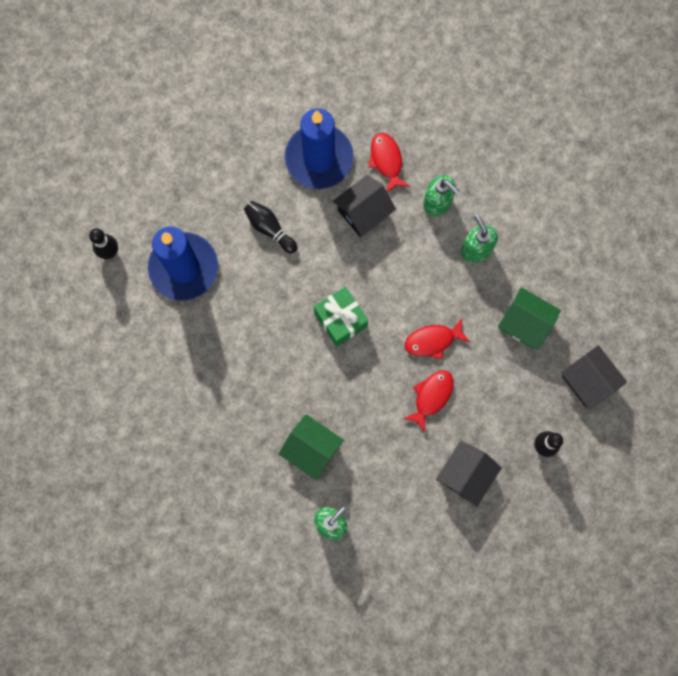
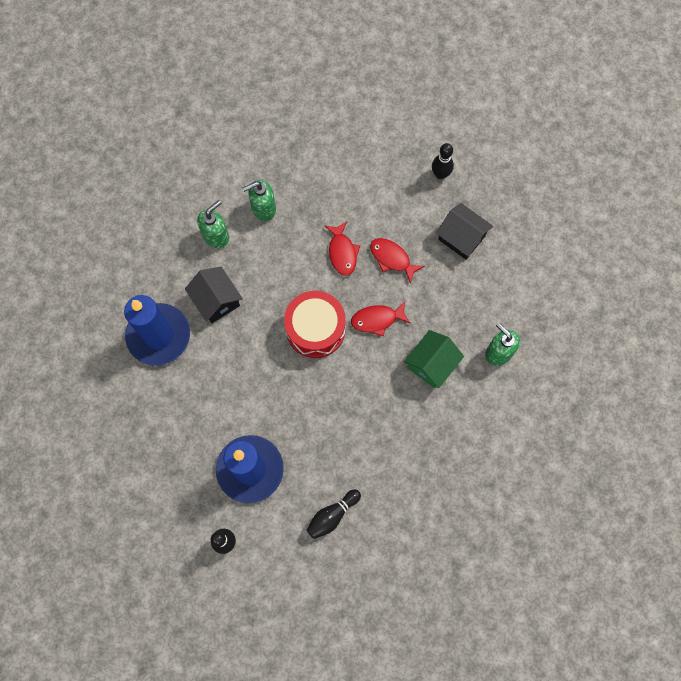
camera: 85 degrees left, 5 degrees down
black bowling pin [244,201,297,253] -> black bowling pin moved to [307,489,361,539]
green gift [314,287,368,347] -> red drum [284,291,346,358]
red fish [369,133,410,192] -> red fish moved to [351,302,411,336]
green house [498,287,561,350] -> none
black house [561,345,627,410] -> none

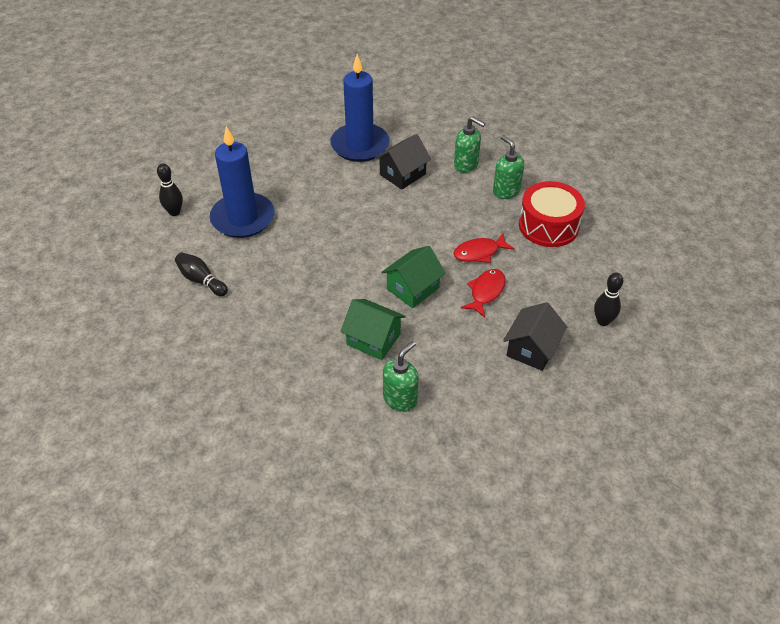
camera: 80 degrees right, 25 degrees down
red drum [284,291,346,358] -> red drum moved to [519,181,585,247]
red fish [351,302,411,336] -> green house [381,246,446,308]

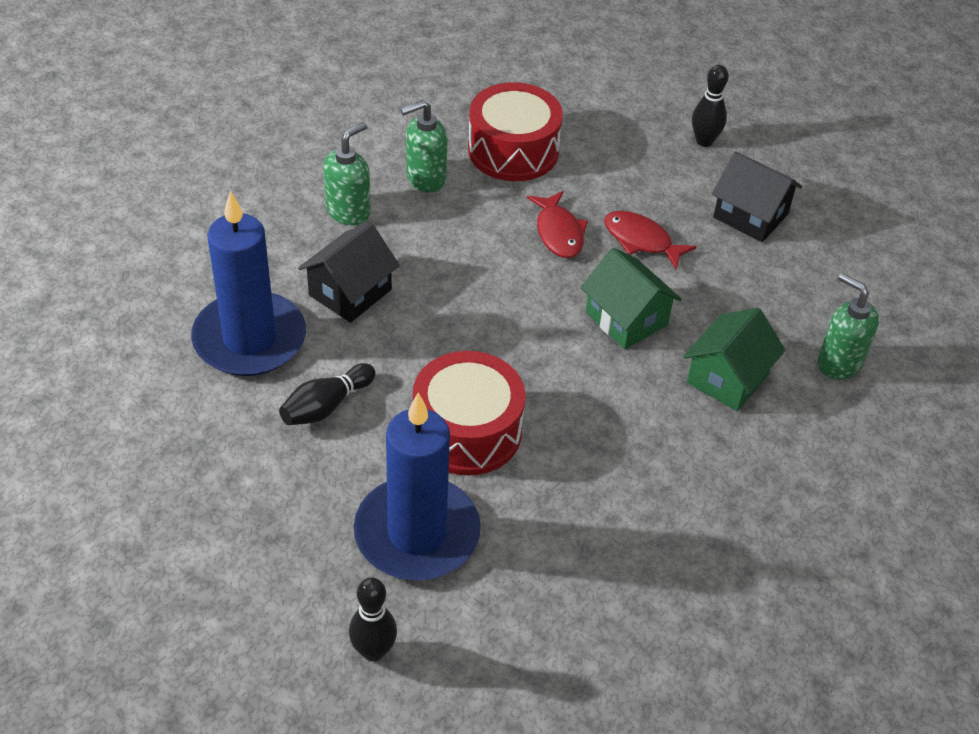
camera: 85 degrees left, 0 degrees up
black bowling pin [175,253,228,296] -> black bowling pin moved to [279,363,376,425]
black house [375,134,431,190] -> black house turned 75 degrees clockwise [298,223,400,323]
none -> red drum [413,351,526,475]

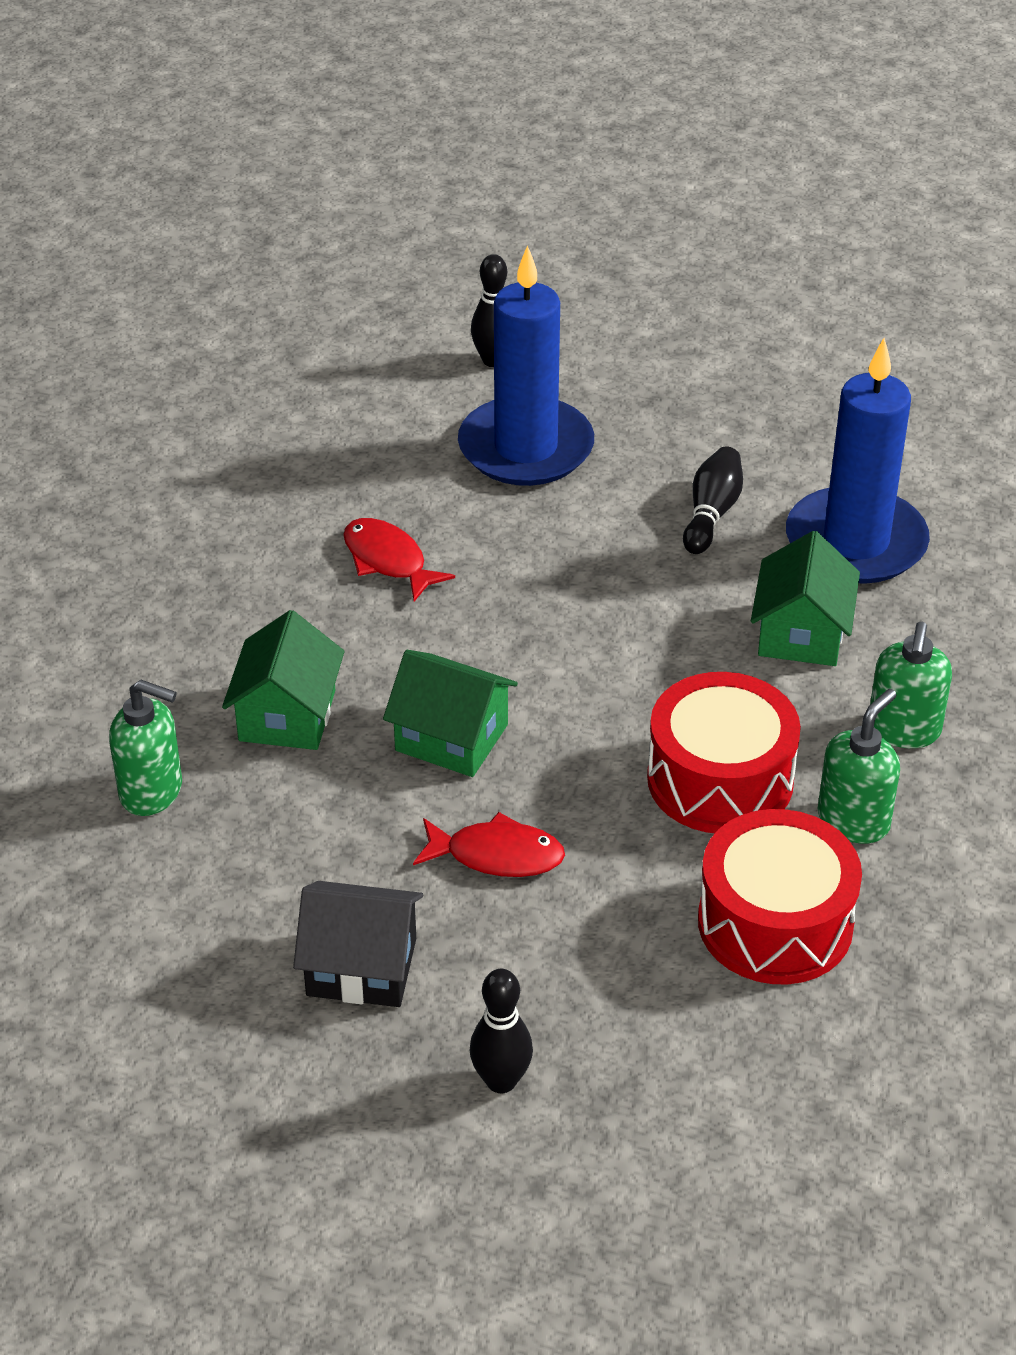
camera: 155 degrees right, 5 degrees down
black house [298,223,400,323] -> green house [751,531,860,666]
red drum [413,351,526,475] -> red drum moved to [647,672,801,833]
red fish [527,191,588,258] -> red fish moved to [343,518,455,602]

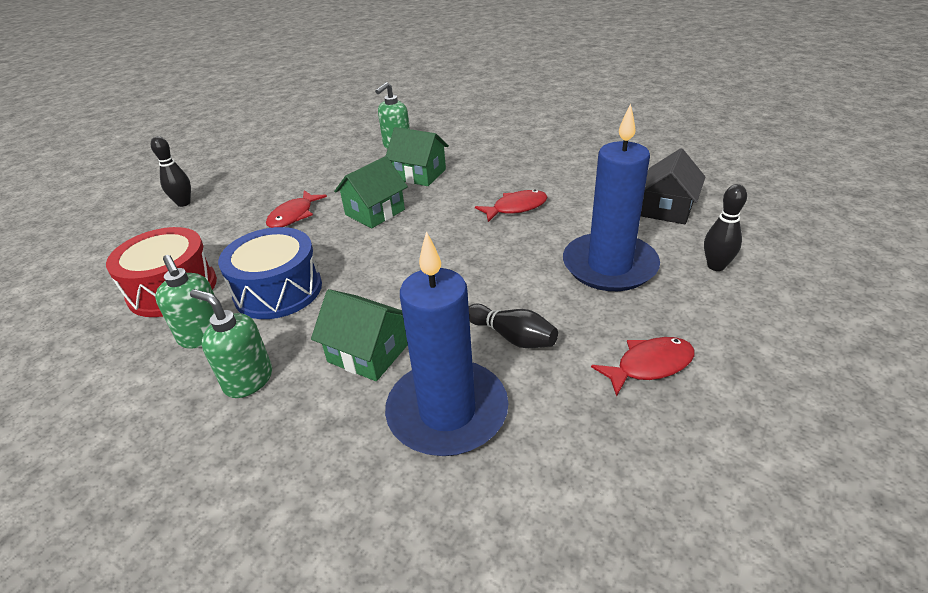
camera: 110 degrees right, 5 degrees down
black house [293,881,423,1007] -> black house moved to [641,148,705,224]
red drum [647,672,801,833] -> blue drum [218,227,322,319]
none -> red fish [591,337,695,397]

